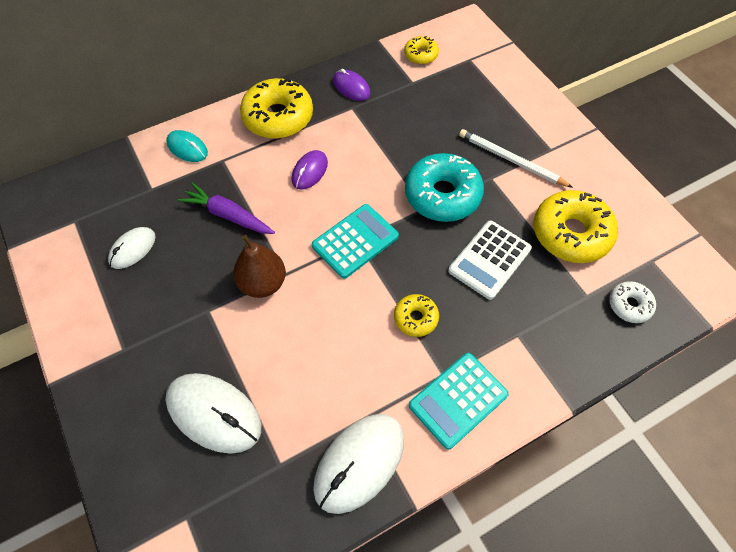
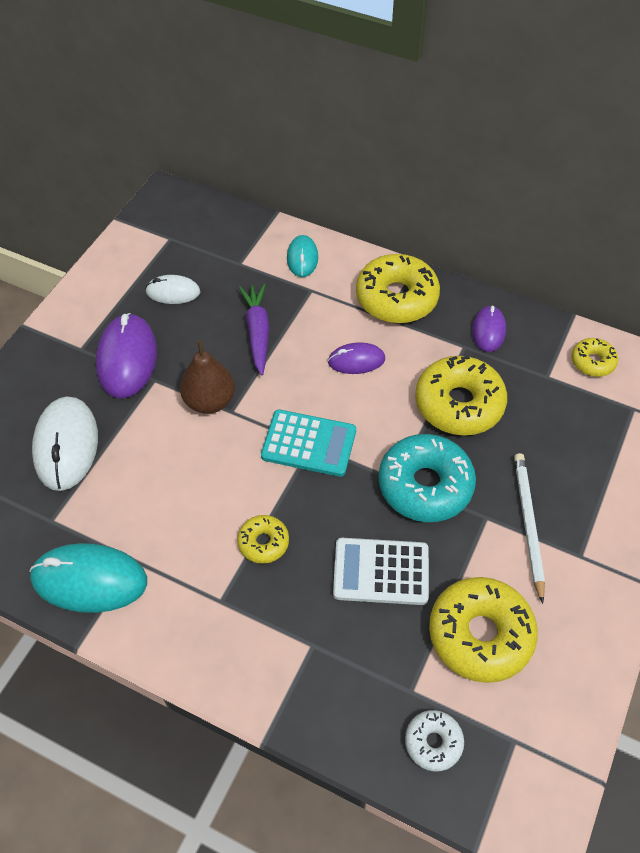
camera: 55 degrees right, 5 degrees down
white mouse [313,414,404,514] -> turquoise mouse [30,543,147,613]
turquoise calculator [409,353,509,449] -> none
none -> purple mouse [96,313,157,398]
none -> yellow donut [415,356,507,436]

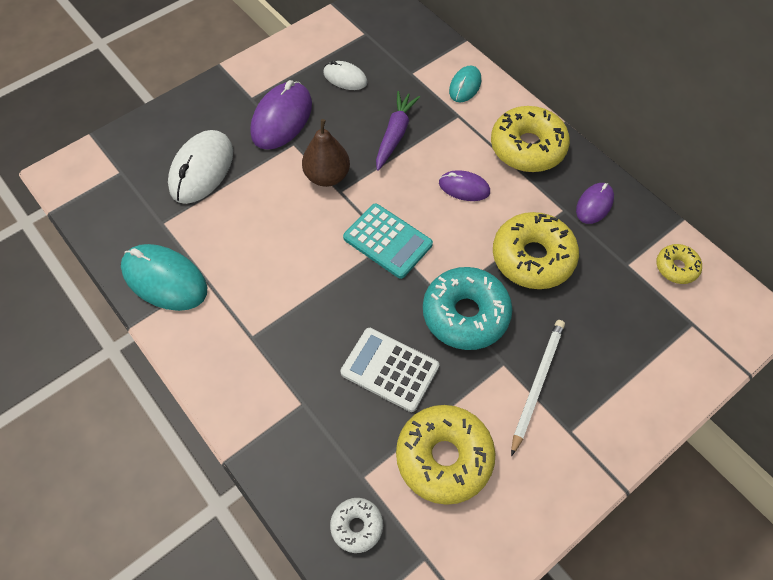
camera: 25 degrees right, 5 degrees up
yellow donut [237,515,289,564] -> none

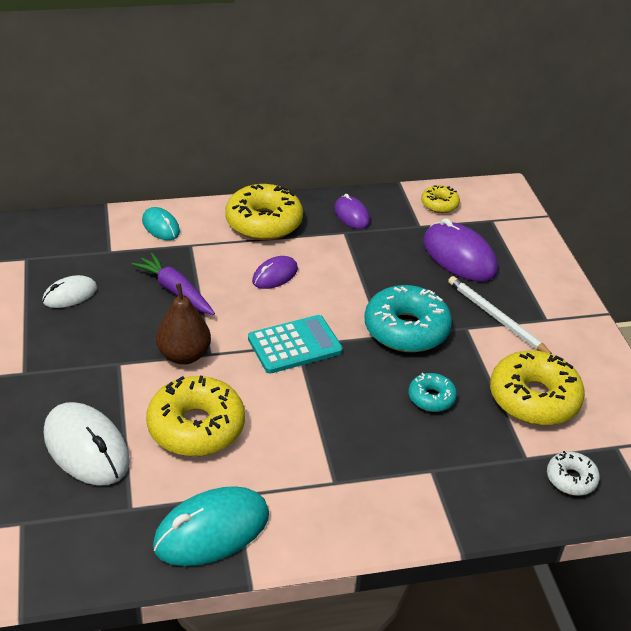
camera: 65 degrees left, 20 degrees down
purple mouse [250,80,312,150] -> purple mouse moved to [423,218,498,281]
white calculator [340,328,439,412] -> turquoise donut [409,373,457,412]
yellow donut [493,212,579,289] -> yellow donut moved to [146,376,245,456]

